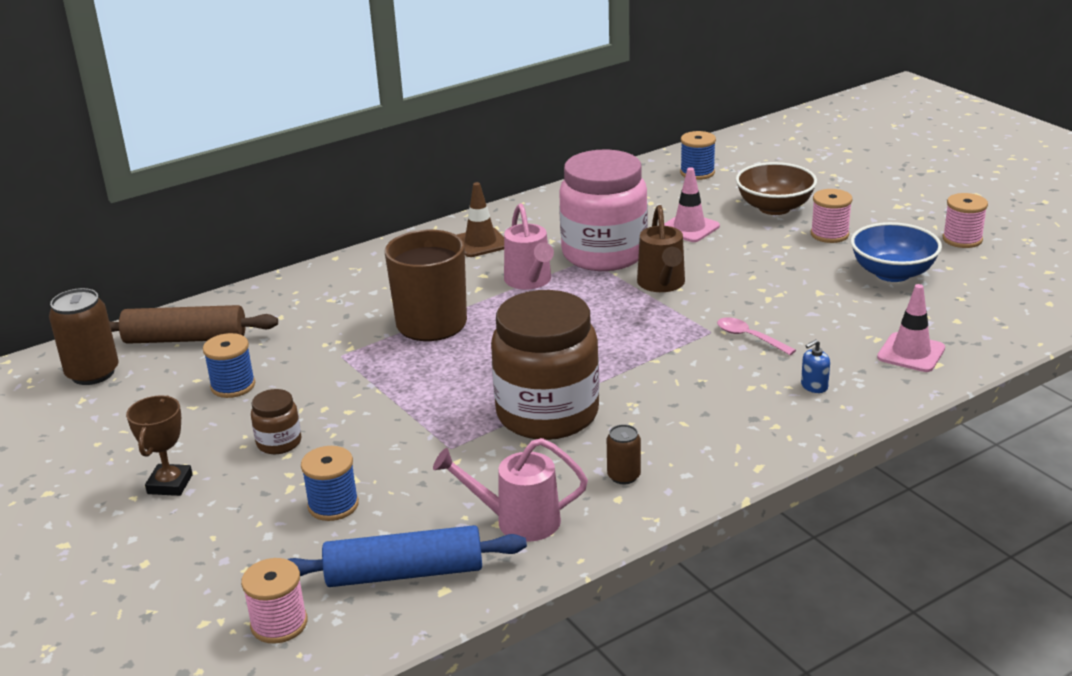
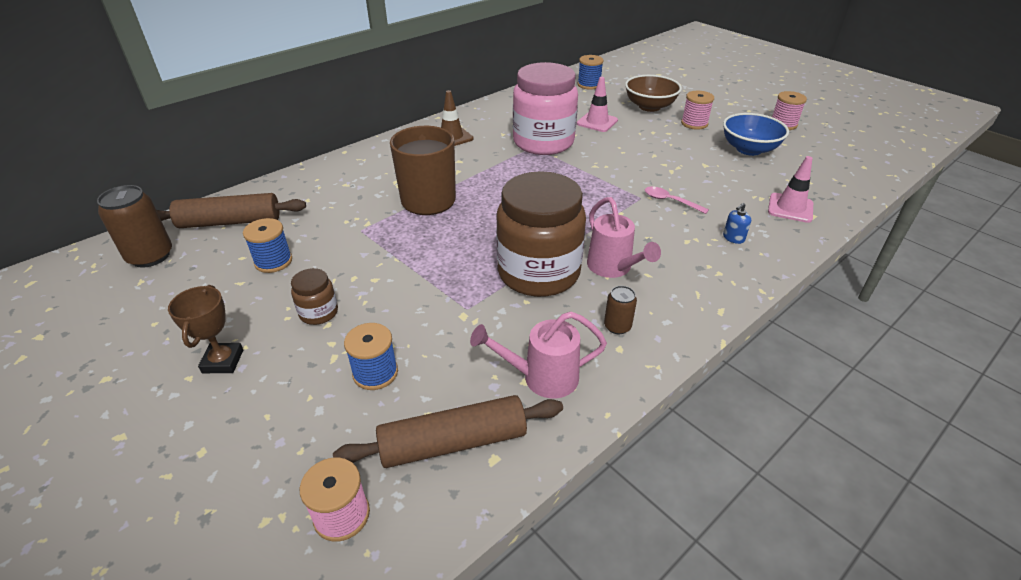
camera: 10 degrees left, 10 degrees up
blue rolling pin [287,525,527,587] -> brown rolling pin [333,395,563,468]
pink watering can [504,203,554,289] -> pink watering can moved to [587,197,661,278]
brown watering can [637,205,685,292] -> none

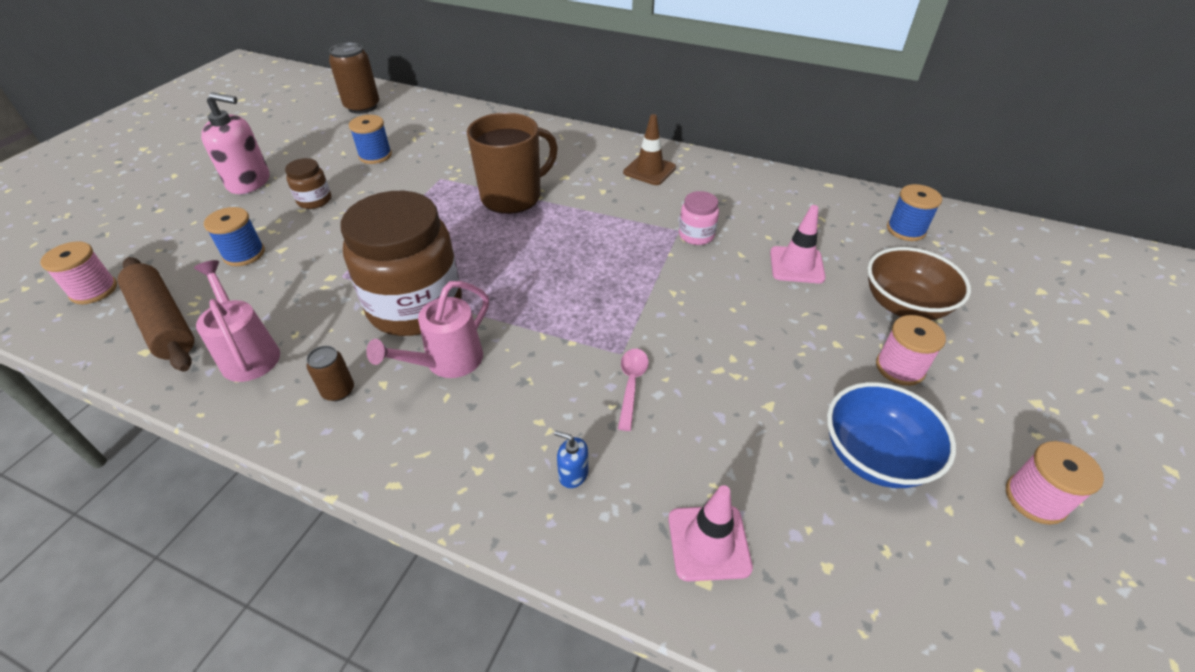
camera: 65 degrees right, 5 degrees up
brown rolling pin [156,193,306,228] -> none
brown trophy [168,285,243,373] -> pink soap dispenser [201,92,269,194]
pink jar [513,62,578,155] -> pink jar [679,191,719,245], size x0.43

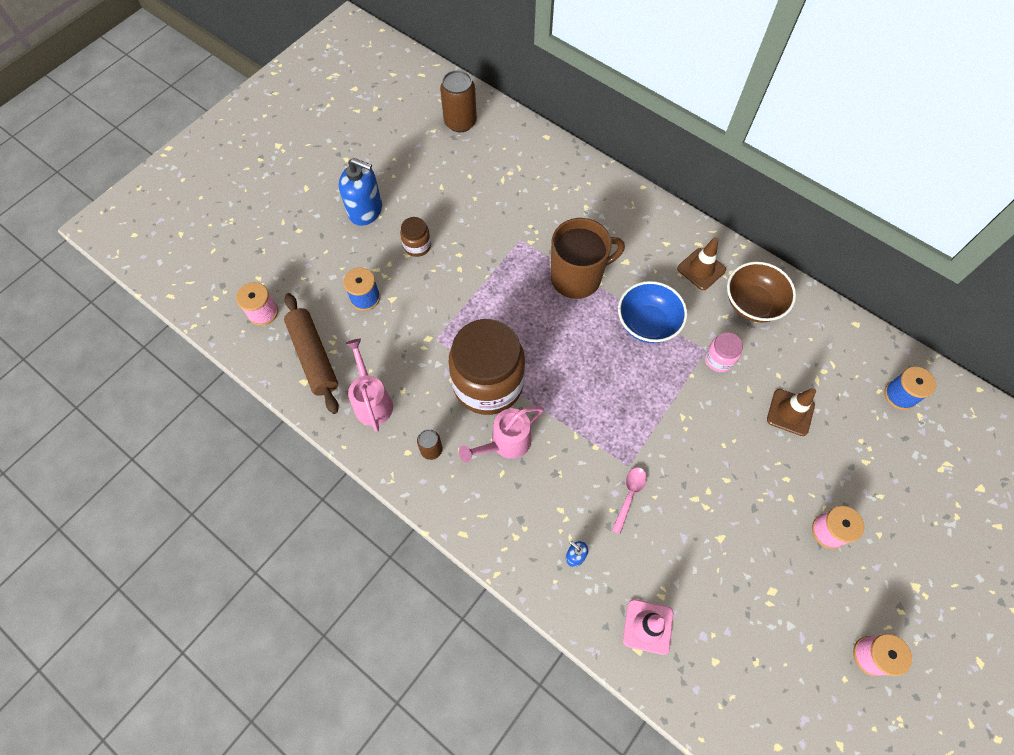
camera: 15 degrees right, 20 degrees up
pink soap dispenser [201,92,269,194] -> blue soap dispenser [339,158,382,226]
blue spool [349,115,392,164] -> none
pink traffic cone [770,205,826,284] -> brown traffic cone [767,388,816,436]
blue bowl [827,382,956,488] -> blue bowl moved to [618,281,687,343]
brown bowl [867,247,971,320] -> brown bowl moved to [727,262,796,323]

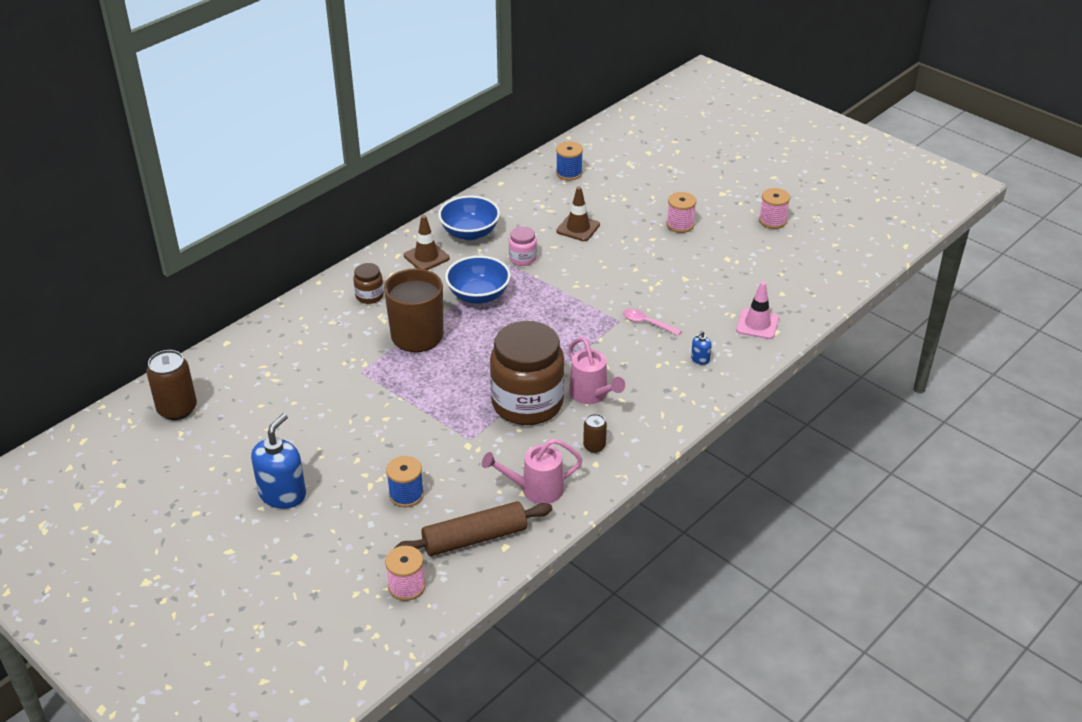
camera: 85 degrees left, 25 degrees down
brown jar [400,217,431,257] -> brown jar moved to [353,263,384,304]
brown bowl [727,262,796,323] -> blue bowl [438,196,500,240]

